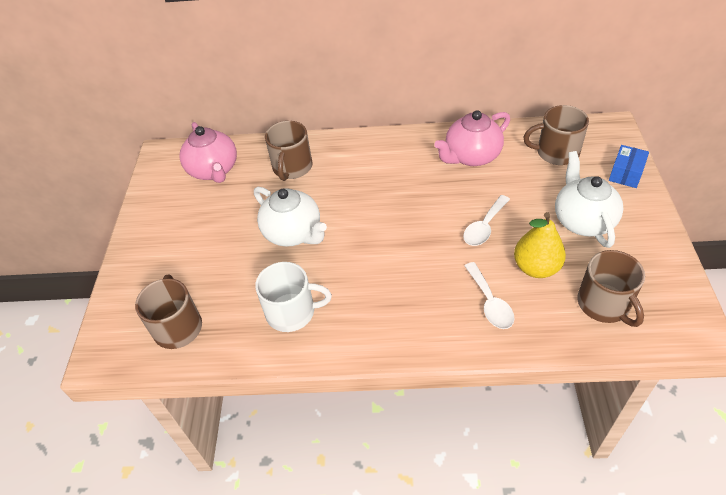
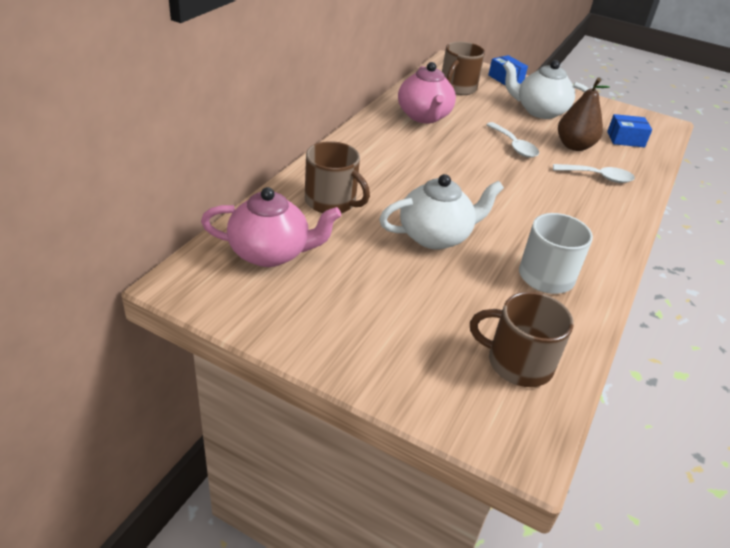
camera: 70 degrees left, 10 degrees down
yellow pear [514,212,566,278] -> brown pear [558,78,610,151]
brown mug [577,250,645,327] -> blue box [607,114,652,147]

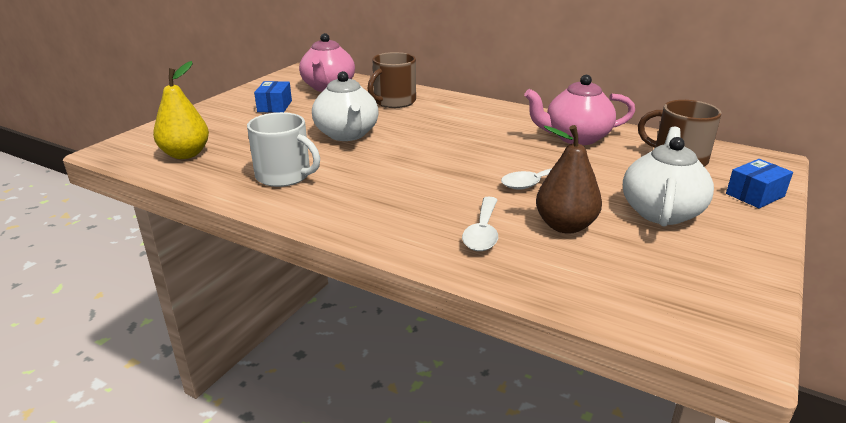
camera: 95 degrees right, 10 degrees down
brown mug [470,292,574,387] -> yellow pear [153,61,209,159]
blue box [607,114,652,147] -> blue box moved to [254,81,292,113]

